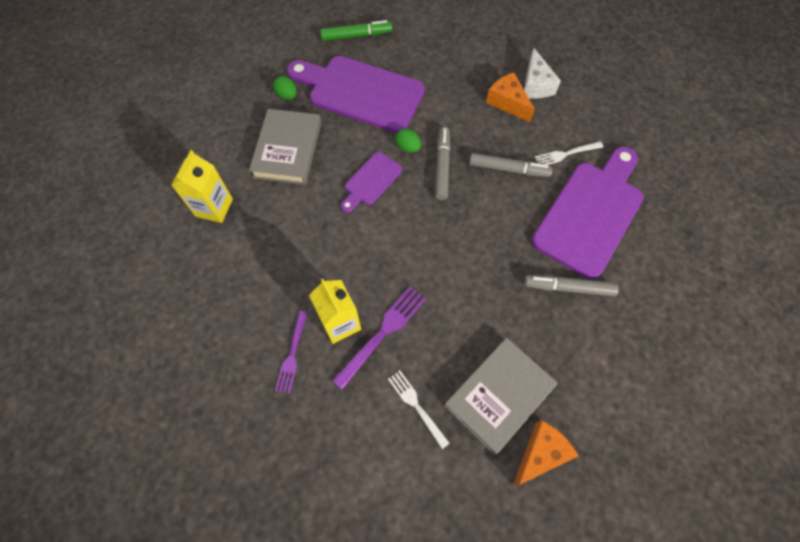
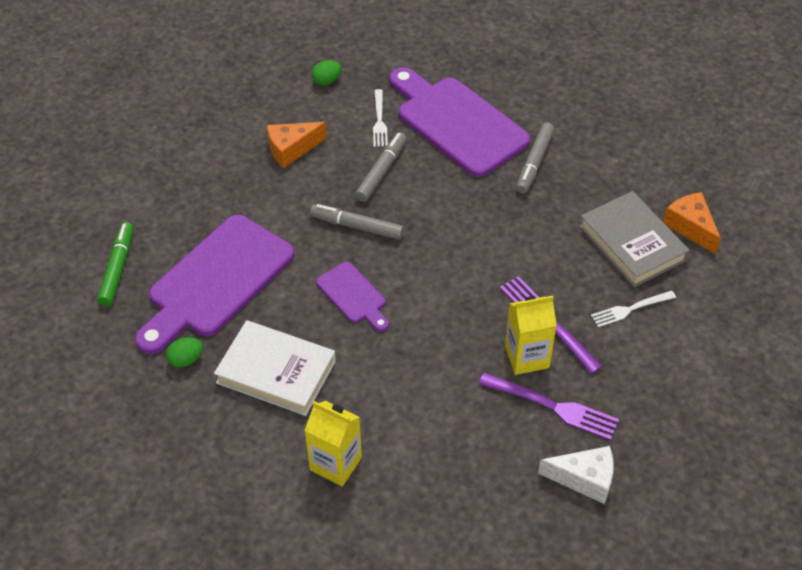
camera: 75 degrees left, 15 degrees down
grey book [249,109,321,185] -> white book [214,320,336,416]
purple fork [275,311,308,393] -> purple fork [479,372,619,441], size x1.51
green egg [395,128,421,153] -> green egg moved to [312,60,341,85]
white cheese [524,48,561,99] -> white cheese moved to [538,446,614,504]

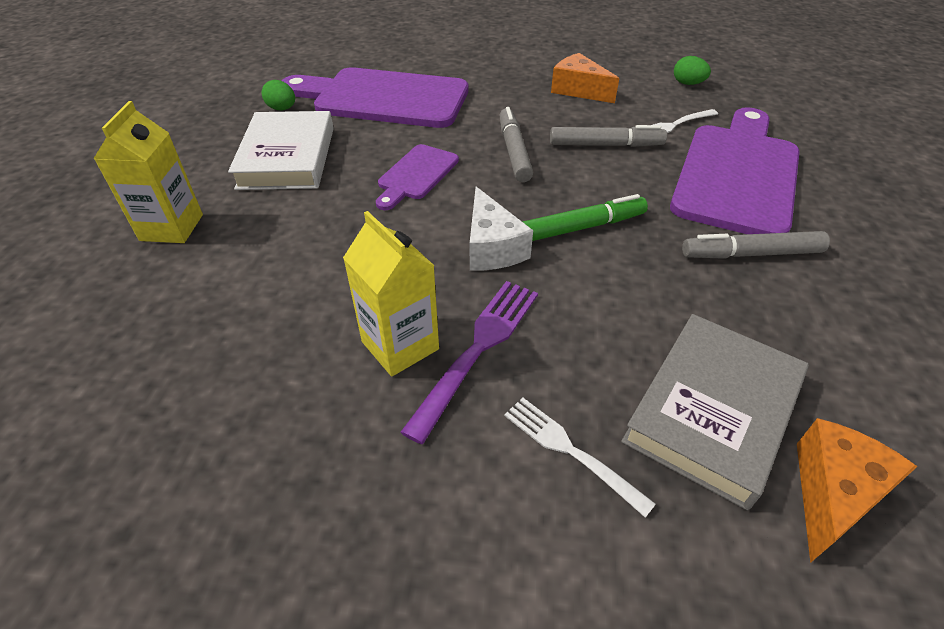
camera: 65 degrees right, 5 degrees down
green marker [97,222,133,306] -> green marker moved to [523,194,648,241]
purple fork [479,372,619,441] -> none
white cheese [538,446,614,504] -> white cheese moved to [470,187,533,271]

